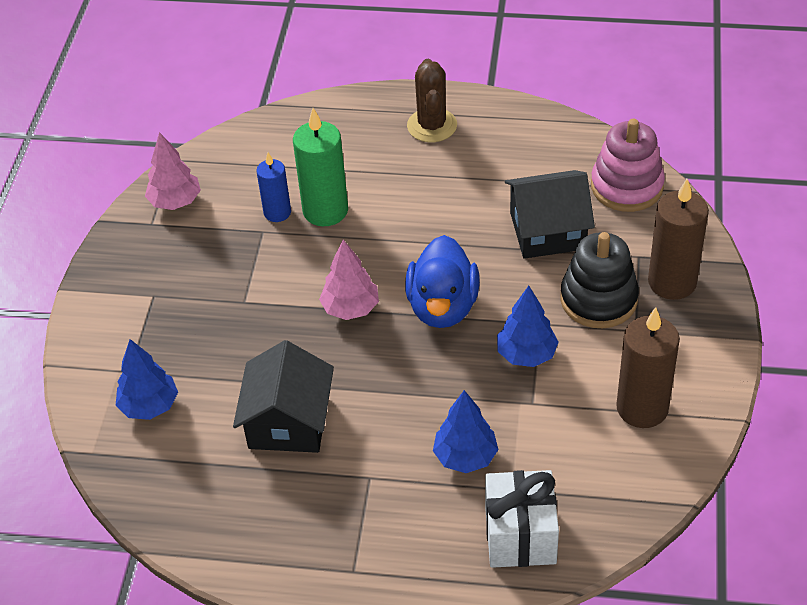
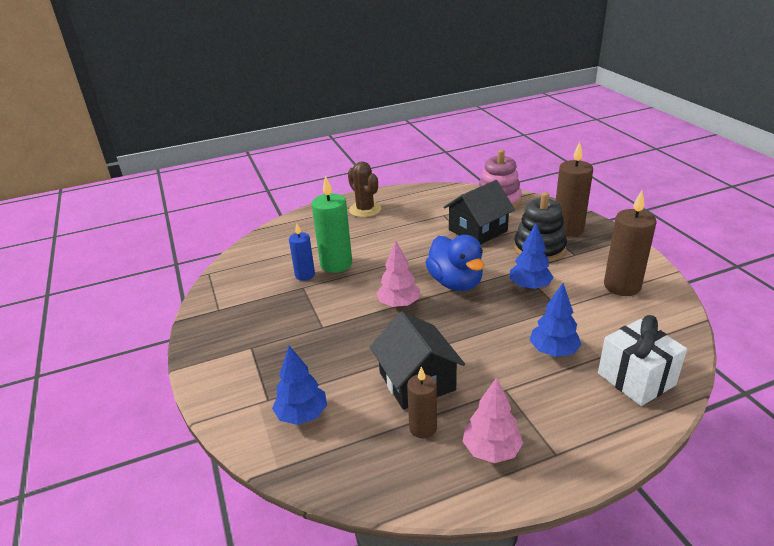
camera: 30 degrees left, 15 degrees down
pink tree [145,132,201,210] -> pink tree moved to [462,377,523,463]
none -> brown candle [407,367,437,438]

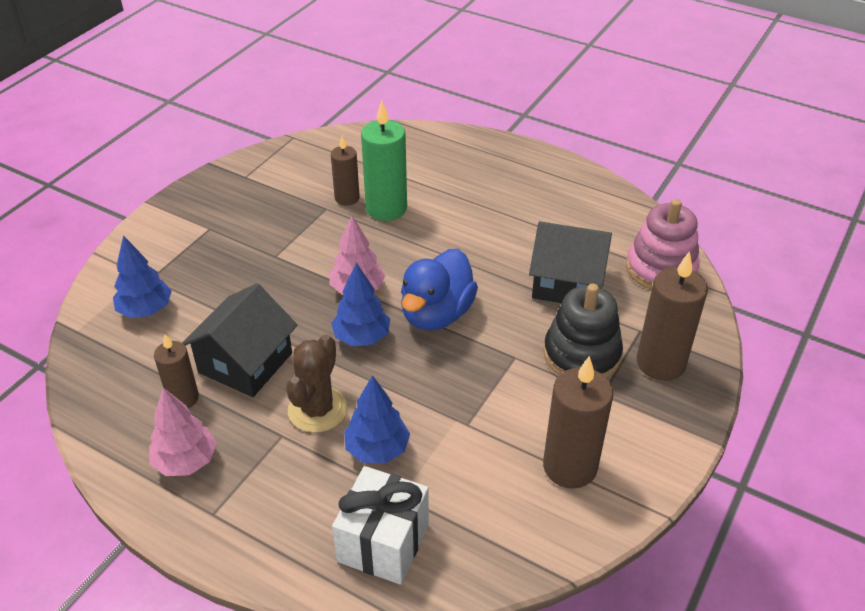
camera: 50 degrees right, 10 degrees up
blue candle [289,224,315,281] -> brown candle [331,136,360,206]
brown cactus [348,161,381,217] -> brown cactus moved to [286,335,347,433]
blue tree [510,223,554,290] -> blue tree moved to [331,263,390,346]

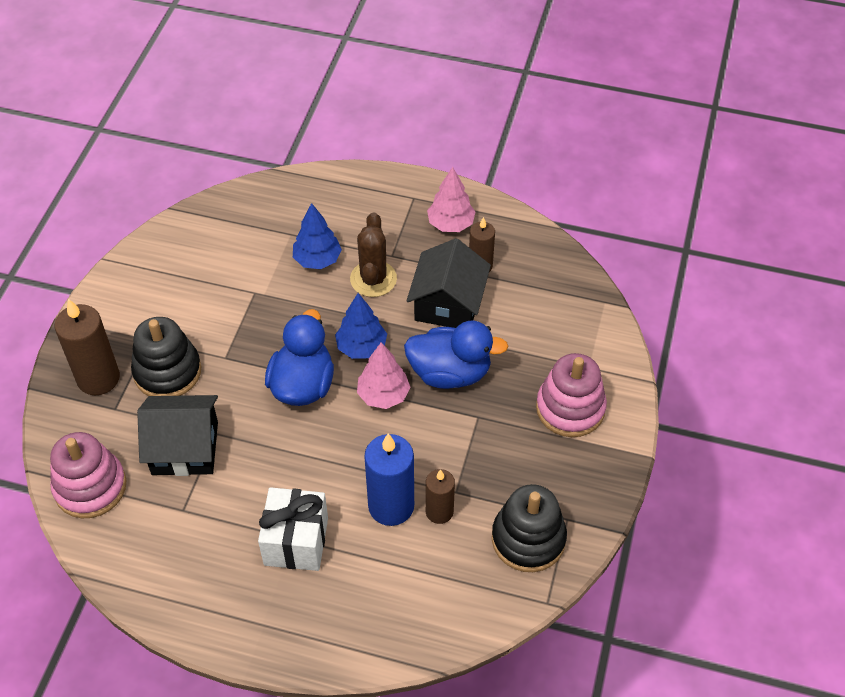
camera: 165 degrees right, 10 degrees up
blue tree [113,235,172,318] -> none
white gift [332,466,429,585] -> white gift moved to [258,487,328,571]
green candle [361,101,407,221] -> blue candle [364,433,414,526]
brown candle [543,356,613,489] -> none
none -> blue duck [404,320,509,389]
none -> black stacking toy [492,484,567,572]
none -> pink stacking toy [536,353,607,437]

